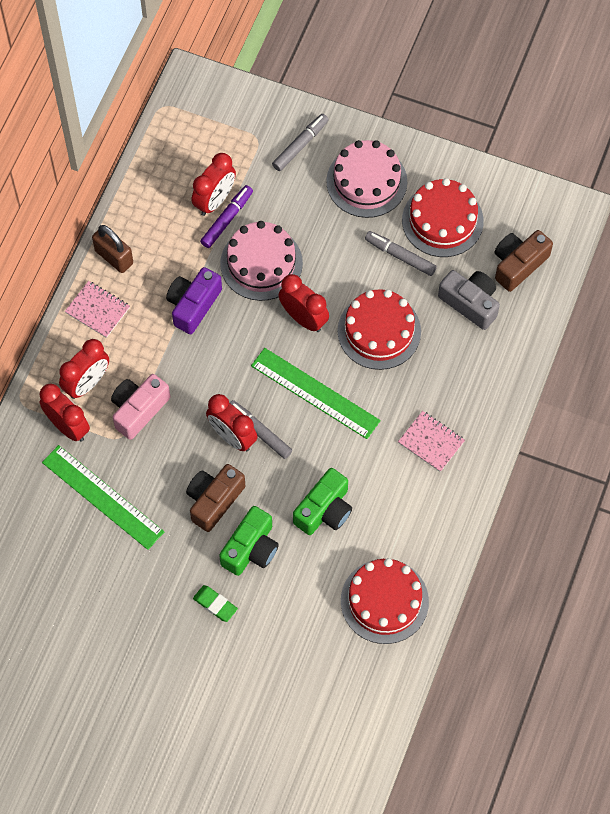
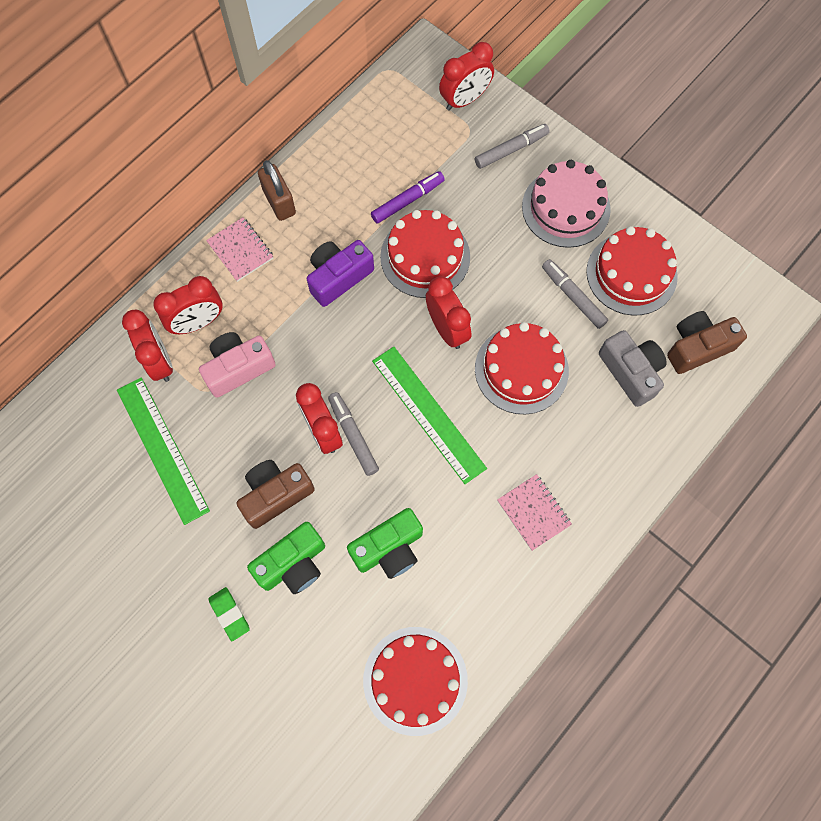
camera: 20 degrees right, 5 degrees up
red clock [192,153,236,216] -> red clock moved to [439,42,494,111]
pink cake [220,221,303,301] -> red cake [380,210,470,298]

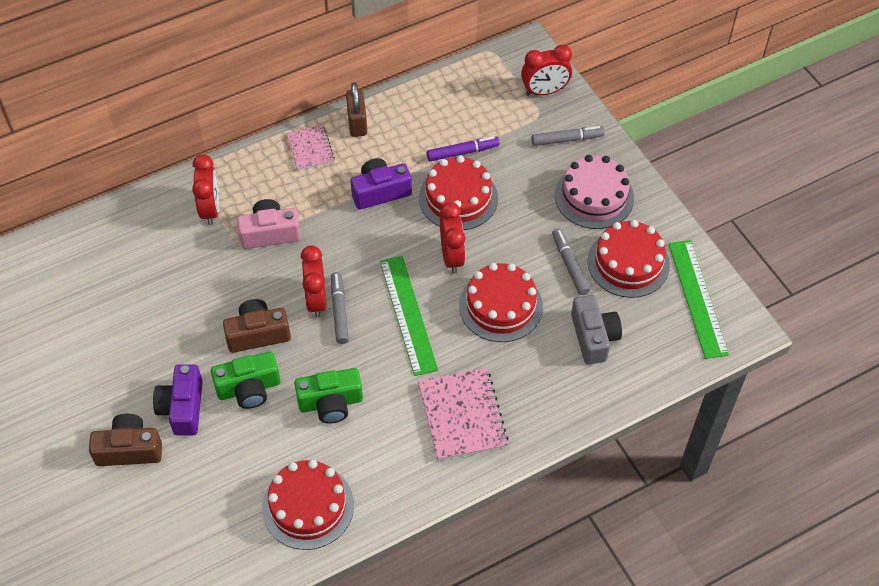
camera: 20 degrees right, 15 degrees down
green ruler [117,377,210,525] -> green ruler moved to [668,240,729,359]
red clock [153,276,223,334] -> none
green eraser [209,587,250,641] -> purple camera [153,364,203,436]
pink notebook [497,474,572,551] -> pink notebook [418,368,509,461], size x1.64
brown camera [667,311,747,374] -> brown camera moved to [89,414,162,466]

